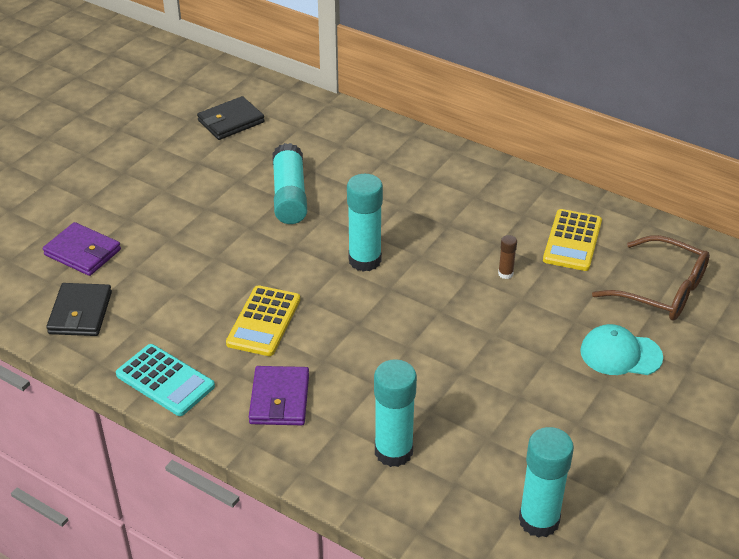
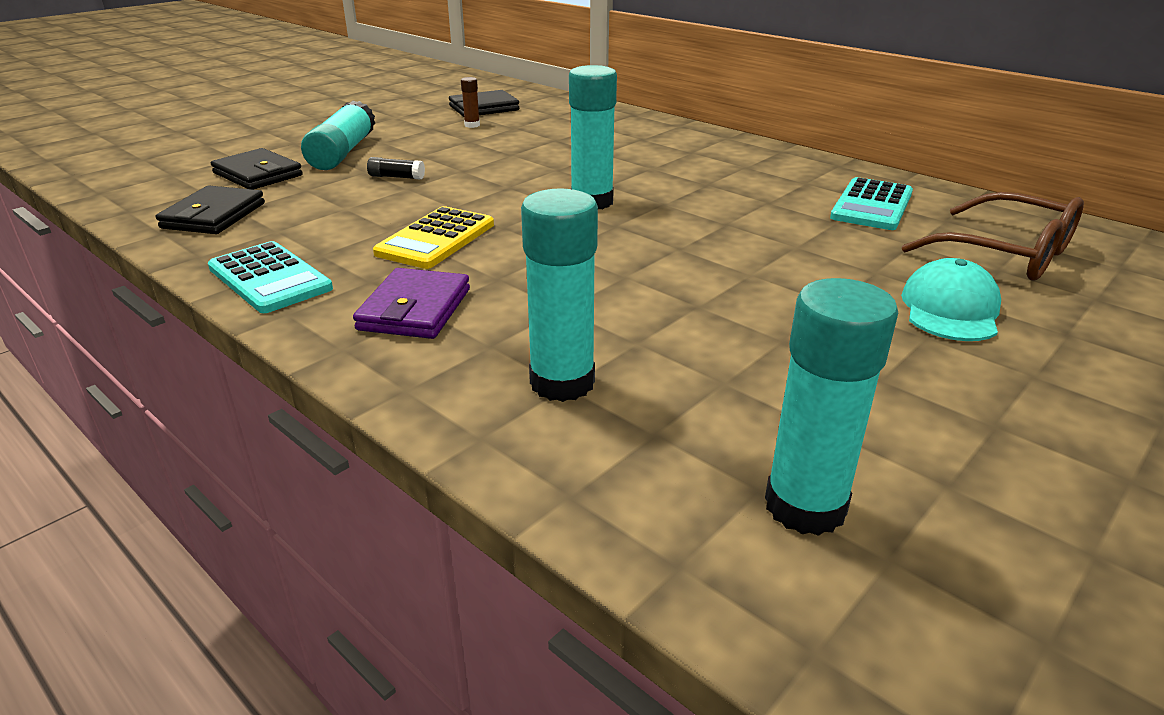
camera: 10 degrees right, 10 degrees down
purple wallet [43,222,121,276] -> black wallet [211,148,303,190]
turquoise glue stick [272,143,307,224] -> turquoise glue stick moved to [301,100,375,170]
brown glue stick [498,235,517,279] -> brown glue stick moved to [461,77,480,128]
yellow calculator [543,209,602,271] -> turquoise calculator [830,177,913,230]
turquoise cap [580,324,663,375] -> turquoise cap turned 90 degrees clockwise [901,258,1001,341]
none -> black glue stick [367,157,425,180]

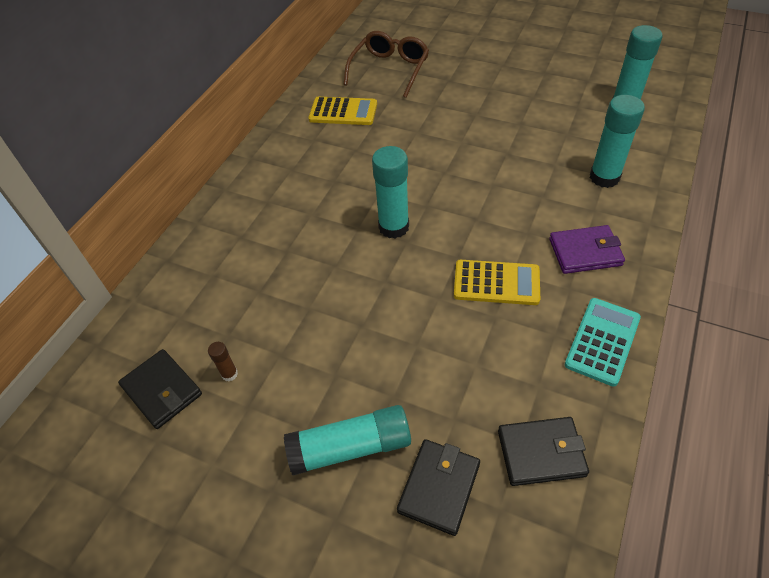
camera: 105 degrees left, 20 degrees up
black glue stick [367,157,425,180] -> none
turquoise calculator [830,177,913,230] -> yellow calculator [308,97,377,125]
turquoise cap [901,258,1001,341] -> none

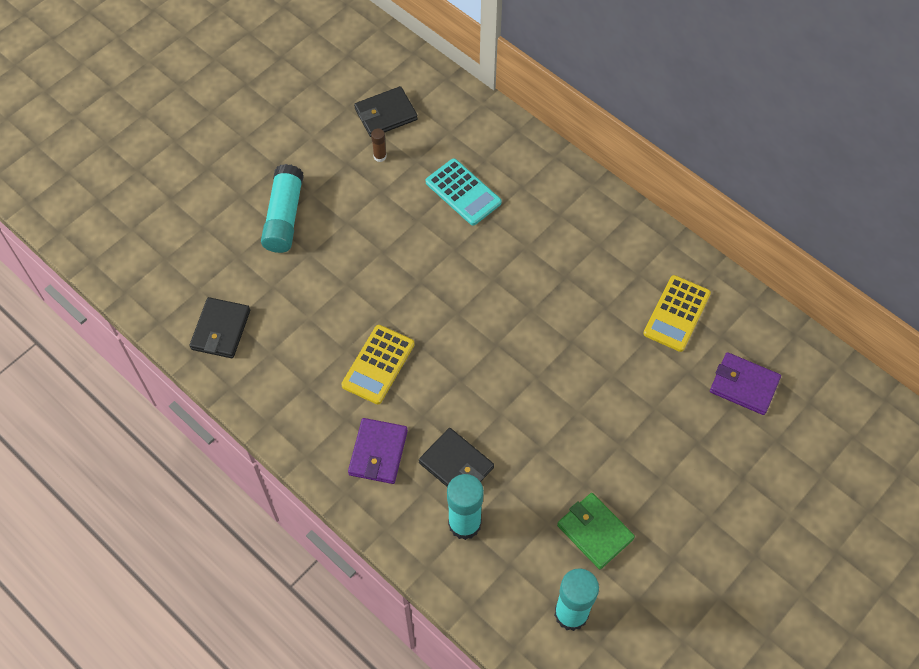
camera: 105 degrees right, 10 degrees up
brown glasses [343,31,429,98] -> purple wallet [710,352,781,415]
turquoise glue stick [372,146,409,238] -> none
black wallet [397,439,480,536] -> black wallet moved to [419,428,494,487]
turquoise calculator [565,298,641,386] -> turquoise calculator moved to [426,158,502,226]
none -> green wallet [557,493,635,569]

